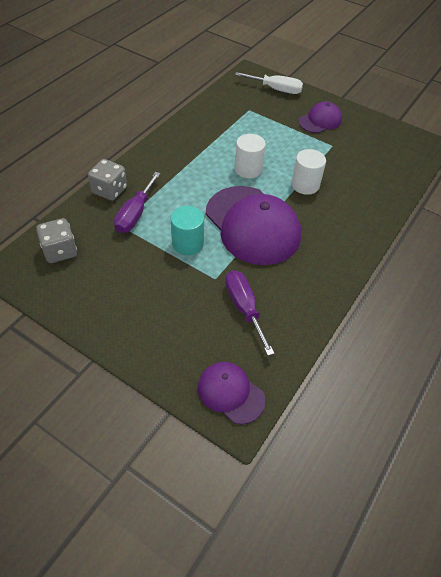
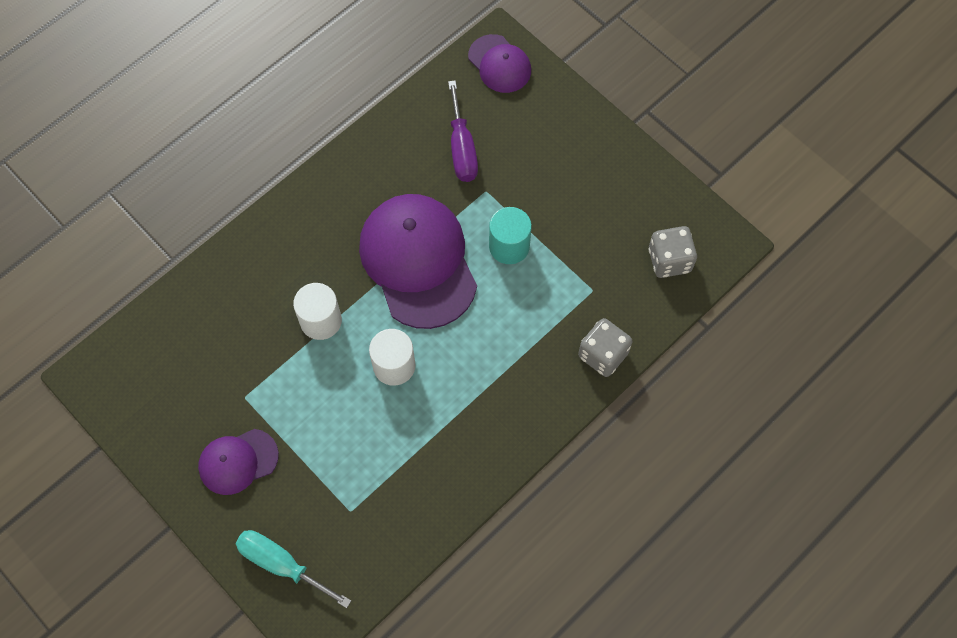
camera: 165 degrees left, 15 degrees up
purple screwdriver [114,172,160,233] -> none
white screwdriver [235,72,303,94] -> turquoise screwdriver [236,530,351,608]

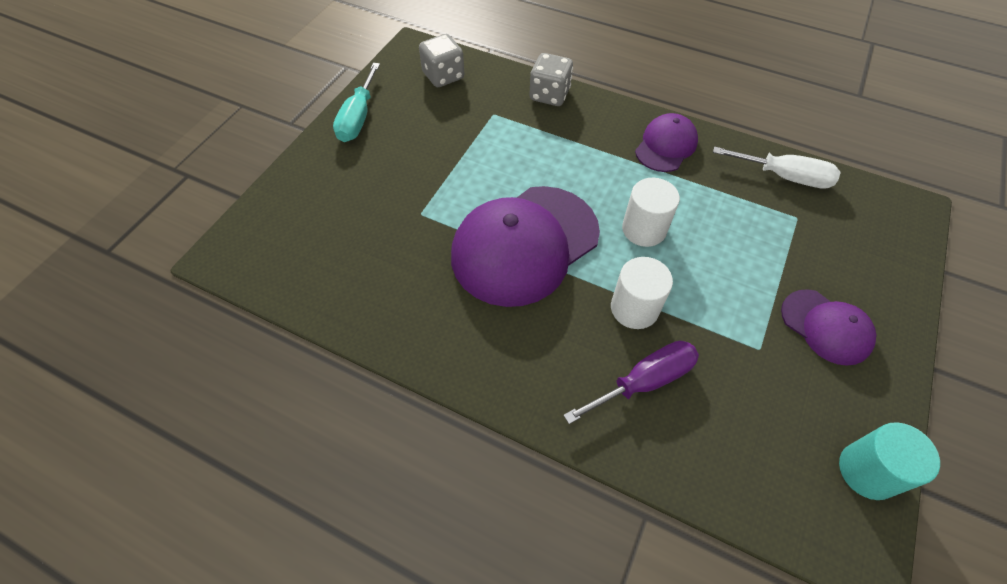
camera: 110 degrees left, 10 degrees down
turquoise screwdriver [236,530,351,608] -> turquoise screwdriver moved to [333,63,380,142]
purple screwdriver [448,80,478,182] -> purple screwdriver moved to [563,341,699,424]
purple cap [468,34,531,93] -> purple cap moved to [635,113,698,172]
turquoise cylinder [489,207,532,264] -> turquoise cylinder moved to [839,422,940,500]
none -> white screwdriver [713,146,841,189]

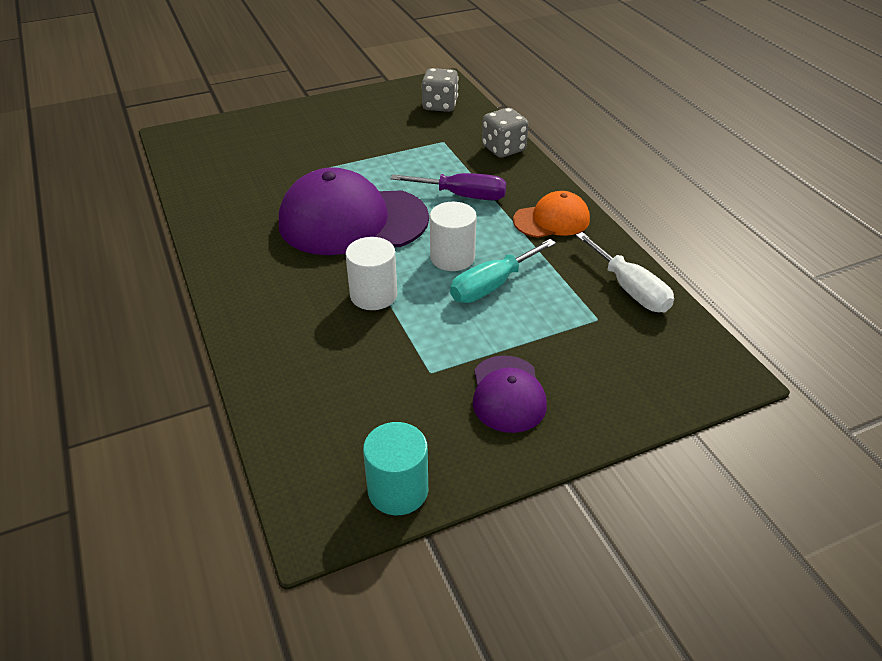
camera: 40 degrees right, 15 degrees down
turquoise screwdriver [333,63,380,142] -> turquoise screwdriver moved to [450,239,556,303]
purple screwdriver [563,341,699,424] -> purple screwdriver moved to [390,173,507,200]
purple cap [635,113,698,172] -> orange cap [513,191,590,238]

